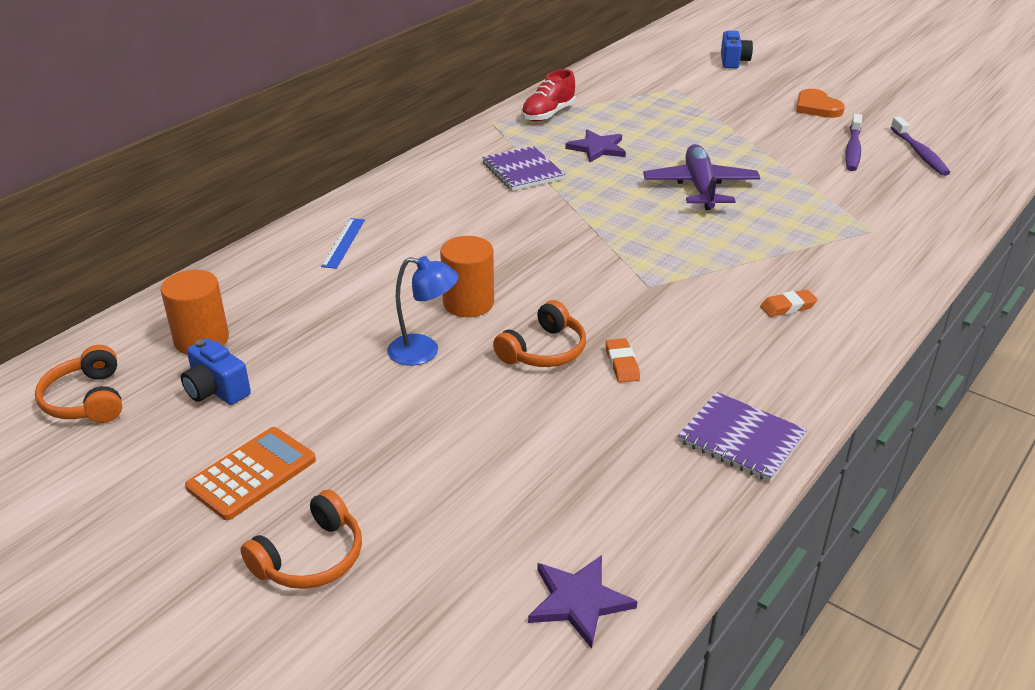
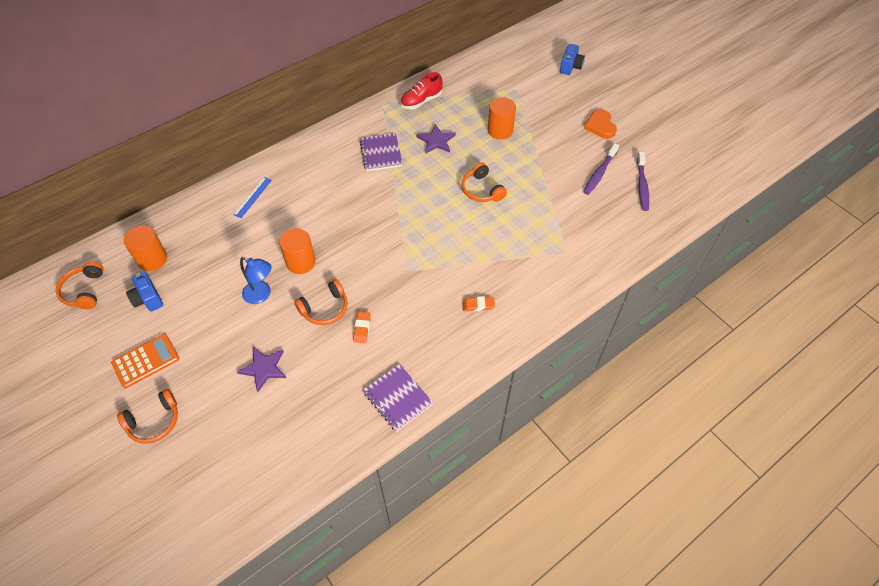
camera: 15 degrees right, 20 degrees up
purple star [528,555,637,649] -> purple star moved to [237,347,286,392]
purple plane [643,144,760,210] -> orange headphones [461,162,507,202]
none -> orange cylinder [488,97,516,140]

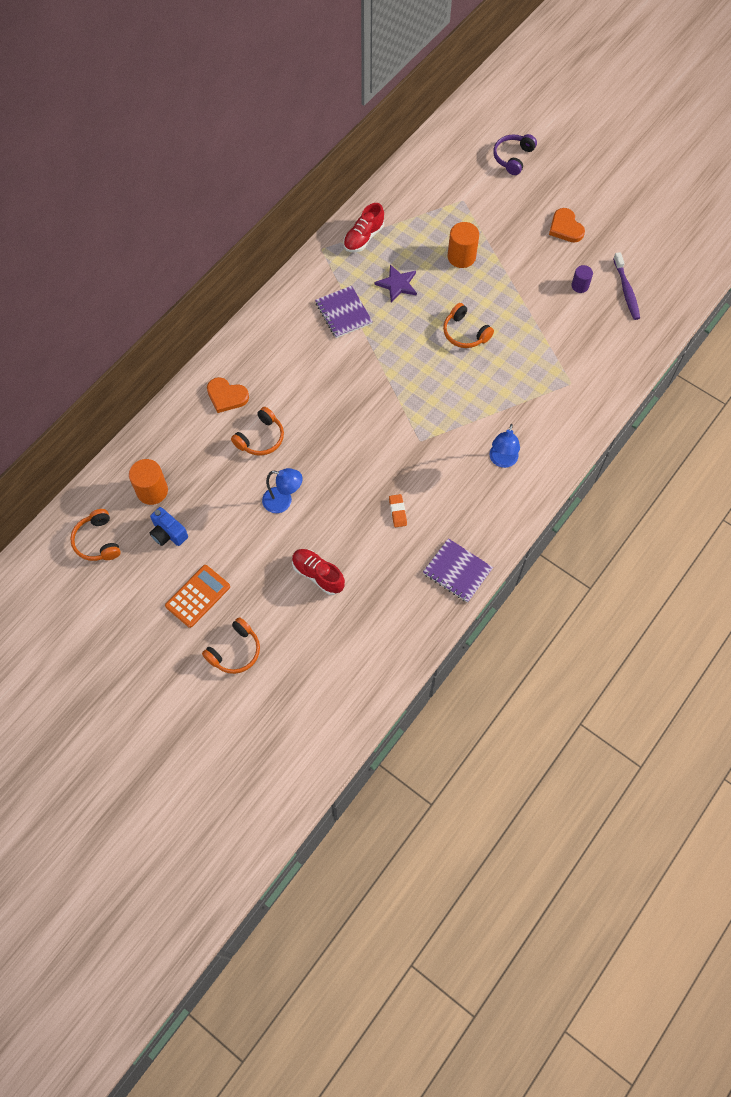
camera: 15 degrees left, 10 degrees up
blue ruler [234,177,272,218] -> orange heart [207,377,249,413]
purple star [237,347,286,392] -> red shoe [292,549,345,595]
orange cylinder [279,228,316,274] -> none
orange headphones [294,279,348,325] -> orange headphones moved to [231,407,284,456]
orange eraser [462,296,495,311] -> blue lamp [489,424,520,468]
blue camera [560,44,585,75] -> purple headphones [493,134,537,175]
purple toothbrush [583,143,619,195] -> purple cylinder [571,265,593,293]

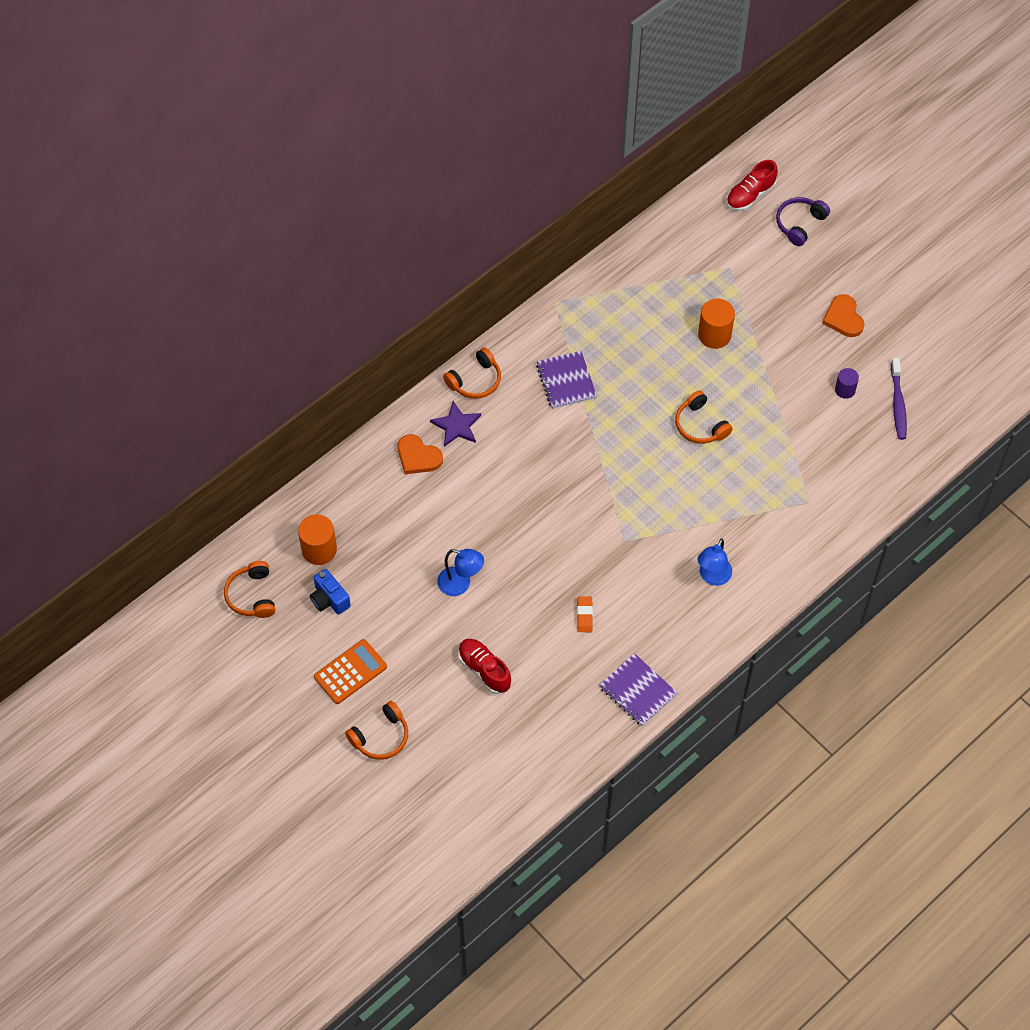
camera: 10 degrees right, 5 degrees down
orange headphones [231,407,284,456] -> orange headphones moved to [443,348,501,399]
red shoe [343,203,384,252] -> red shoe moved to [726,160,778,211]
purple star [375,264,417,302] -> purple star moved to [430,401,481,447]

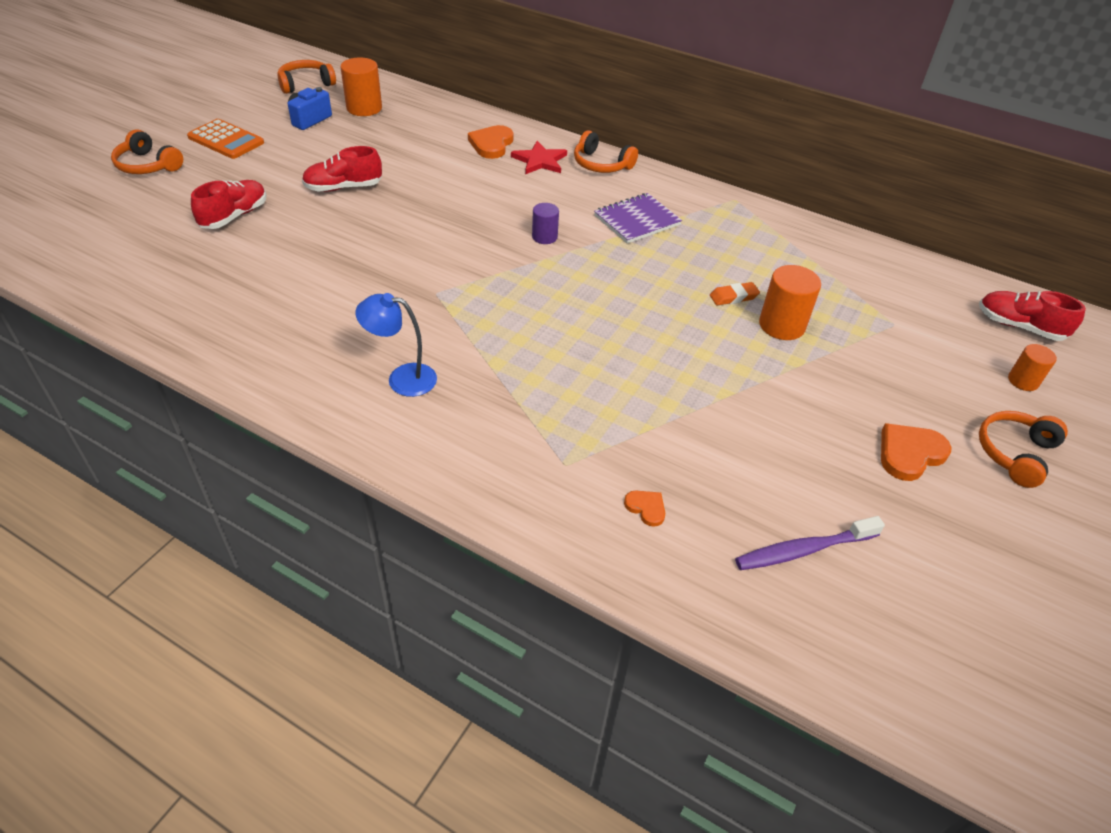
camera: 70 degrees right, 15 degrees down
purple star [430,401,481,447] -> red star [511,141,567,174]
blue lamp [437,549,484,596] -> red shoe [302,146,382,192]
orange eraser [577,596,593,632] -> orange eraser moved to [710,282,760,305]
purple notebook [599,653,677,726] -> none
orange headphones [675,390,733,444] -> orange headphones moved to [979,411,1068,488]
purple headphones [776,197,830,246] -> orange cylinder [1008,344,1057,391]
purple cylinder [835,368,859,399] -> purple cylinder moved to [532,203,559,244]
none -> orange heart [624,491,665,527]

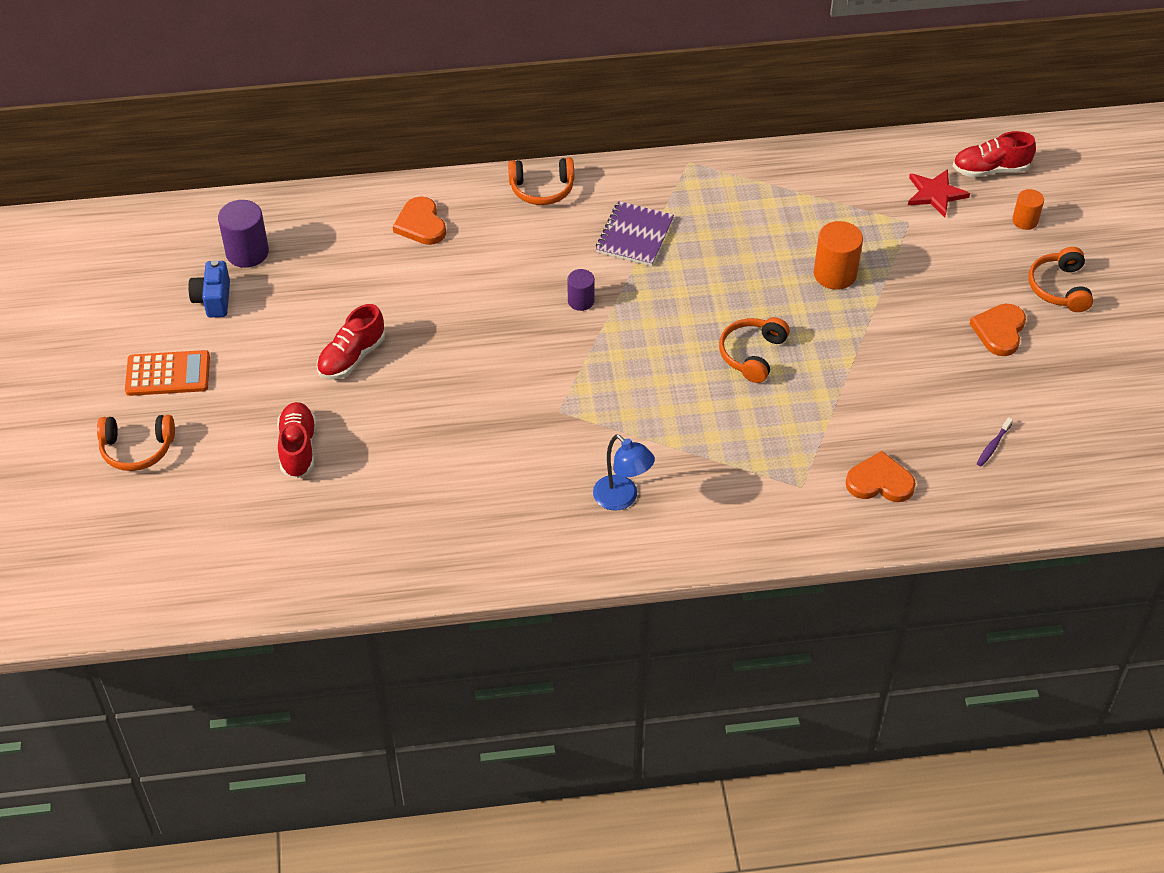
camera: 35 degrees left, 5 degrees up
orange headphones [277,60,336,94] -> orange headphones moved to [719,317,790,383]
orange cylinder [340,58,382,116] -> purple cylinder [218,200,269,268]
blue lamp [355,293,437,397] -> blue lamp turned 105 degrees counterclockwise [593,434,655,511]
red star [511,141,567,174] -> red star moved to [908,169,970,217]
orange heart [624,491,665,527] -> orange heart [846,451,916,502], size x1.83
orange eraser [710,282,760,305] -> none
purple toothbrush [735,516,885,570] -> purple toothbrush [977,417,1013,466], size x0.54

